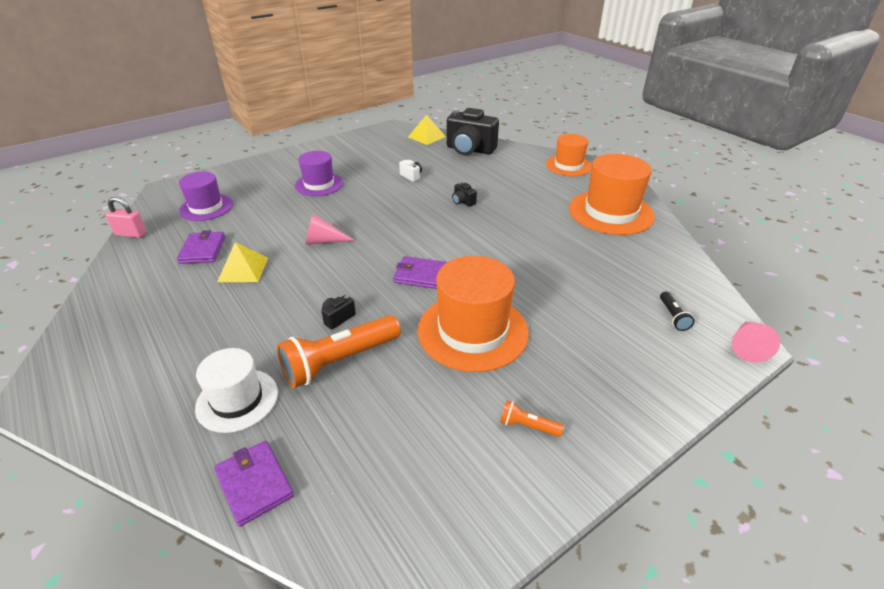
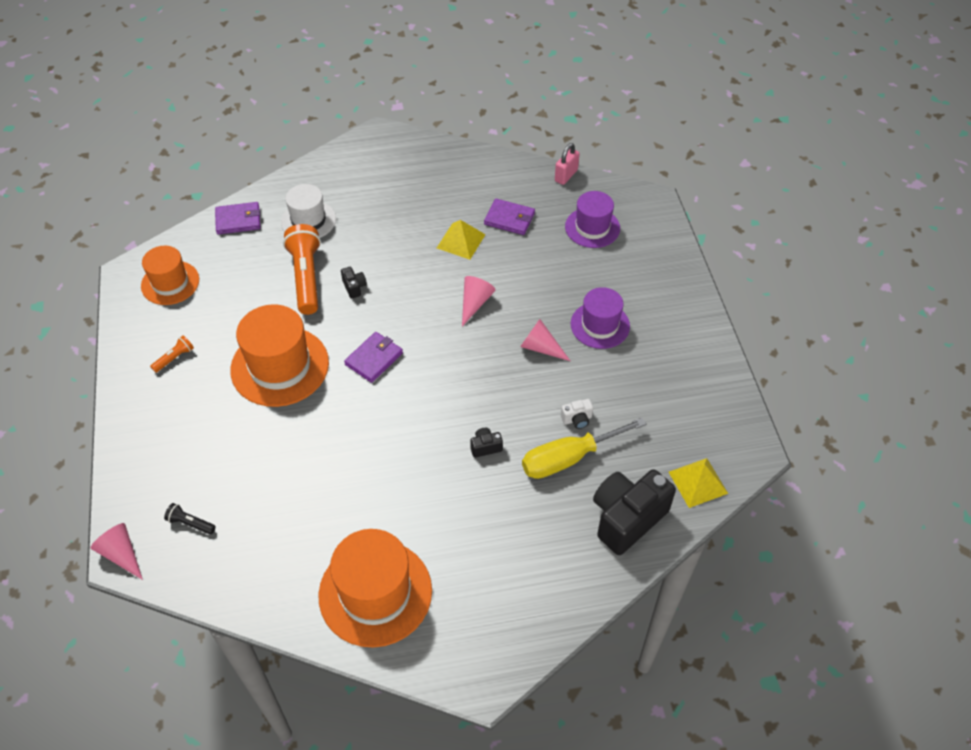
camera: 115 degrees right, 15 degrees up
orange hat [546,134,592,176] -> orange hat moved to [141,246,199,305]
none -> pink cone [520,319,570,361]
none -> yellow screwdriver [522,418,646,479]

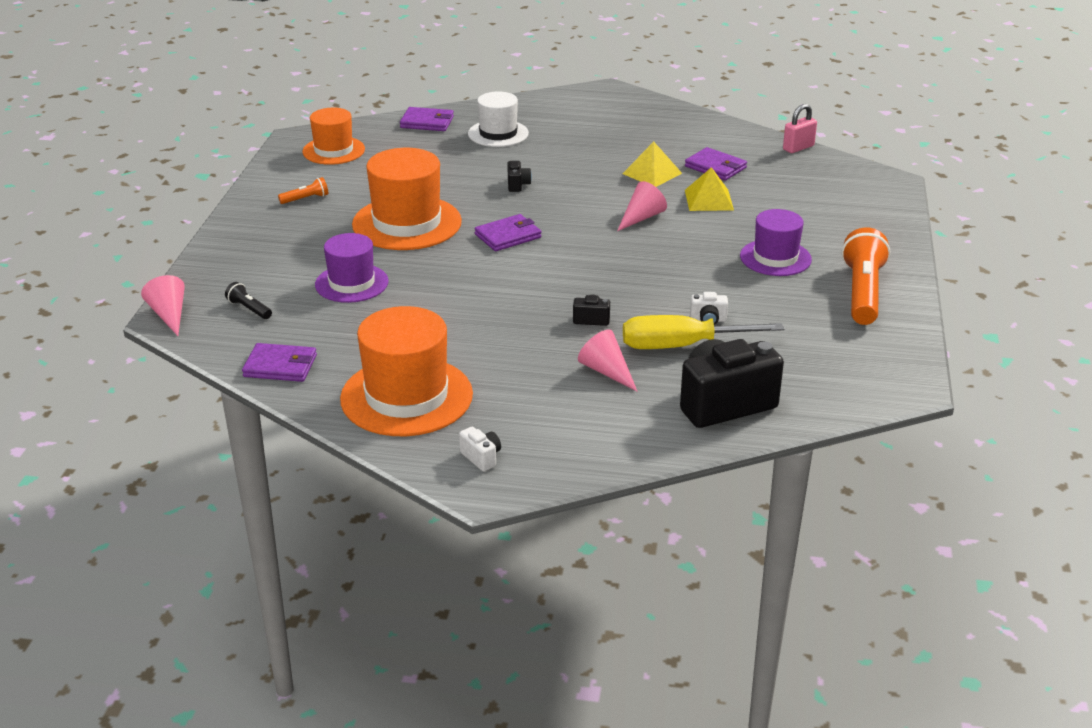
camera: 20 degrees right, 20 degrees down
orange flashlight [283,224,321,315] -> orange flashlight moved to [842,228,890,325]
pink cone [520,319,570,361] -> pink cone moved to [578,329,638,392]
purple hat [565,191,620,248] -> purple hat moved to [315,233,389,303]
yellow pyramid [669,458,728,508] -> yellow pyramid moved to [685,167,734,211]
none -> purple wallet [242,343,317,382]
none -> white camera [459,427,501,471]

